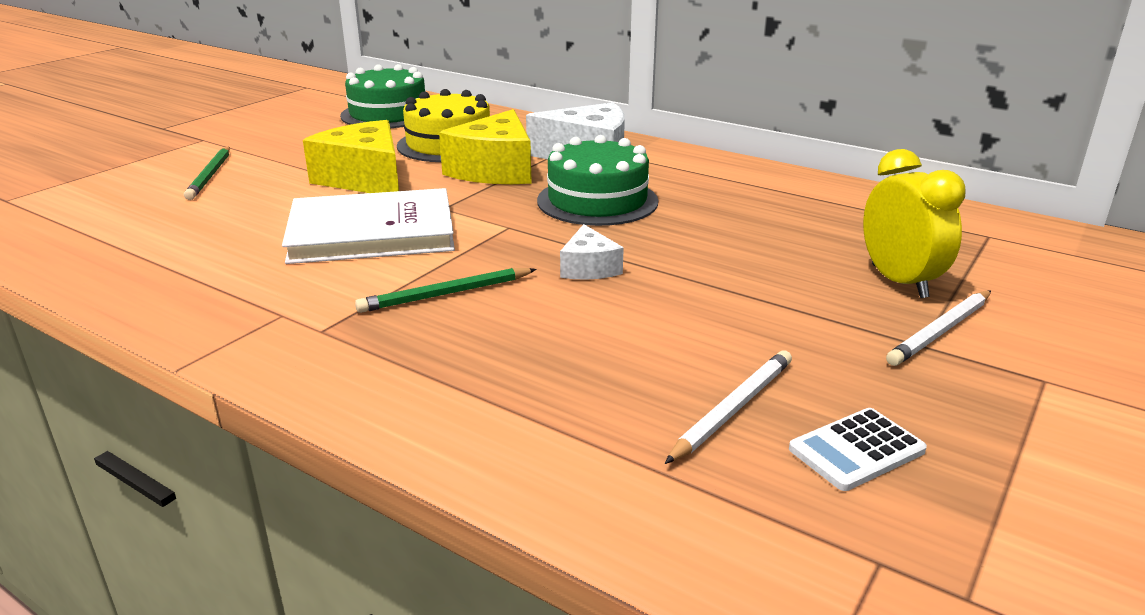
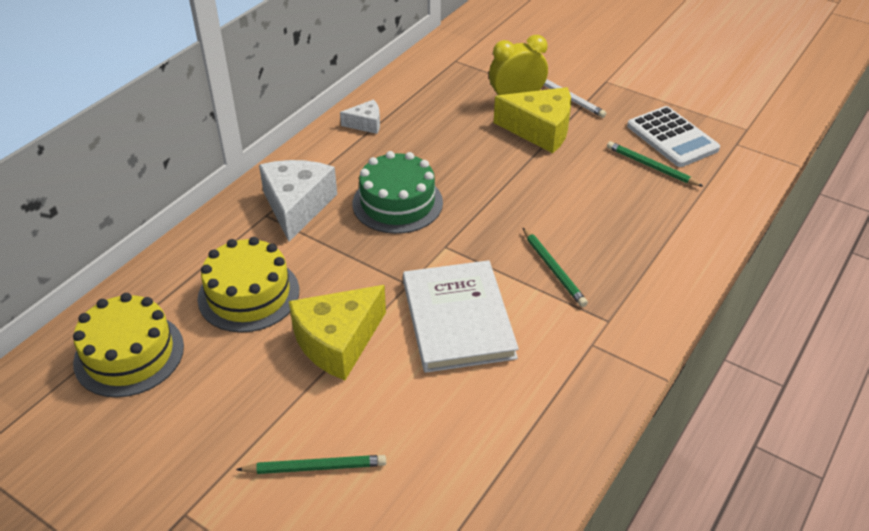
camera: 90 degrees left, 15 degrees up
green cake [340,64,426,128] -> yellow cake [73,293,184,398]
yellow cheese [439,109,532,184] -> yellow cheese moved to [494,87,571,153]
white cheese [560,224,624,280] -> white cheese moved to [340,100,380,134]
white pencil [665,350,792,464] -> green pencil [607,141,704,187]
white calculator [789,408,927,491] -> white calculator [627,106,720,167], size x1.67

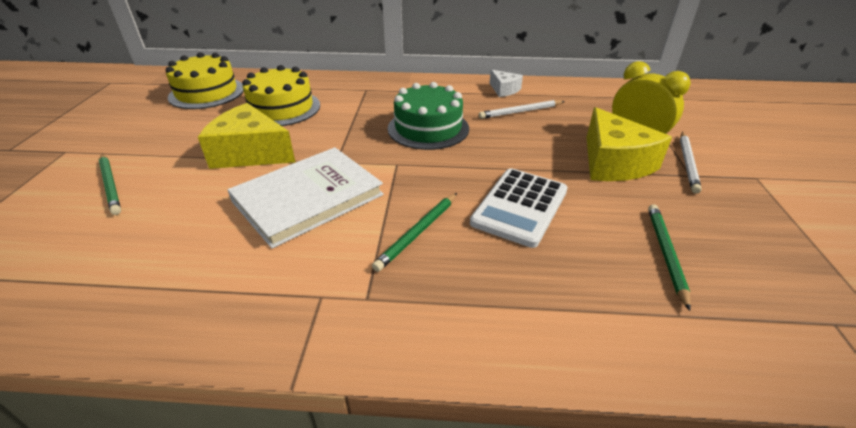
camera: 60 degrees right, 5 degrees down
white cheese [259,160,337,242] -> none
white calculator [627,106,720,167] -> white calculator moved to [470,168,568,248]
none -> white pencil [479,100,565,119]

